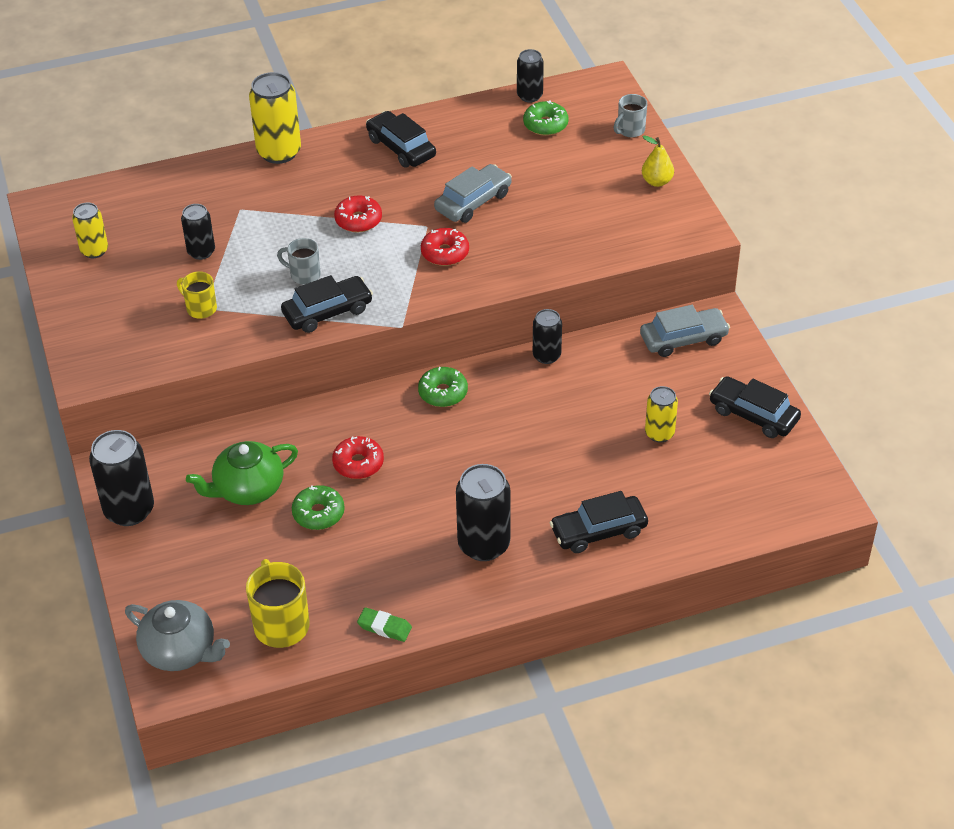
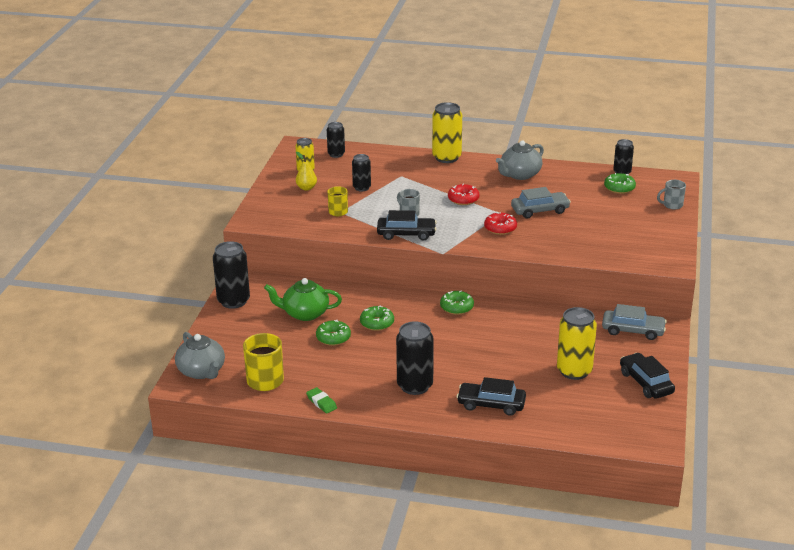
camera: 30 degrees right, 15 degrees down
red donut [332,436,384,479] -> green donut [360,305,394,331]
black car [366,111,436,168] -> grey teapot [496,140,544,180]
black can [533,309,562,364] -> black can moved to [327,122,345,158]
yellow pear [642,135,674,187] -> yellow pear moved to [296,152,317,191]
yellow can [645,386,678,442] -> yellow can [557,307,597,380], size x1.67

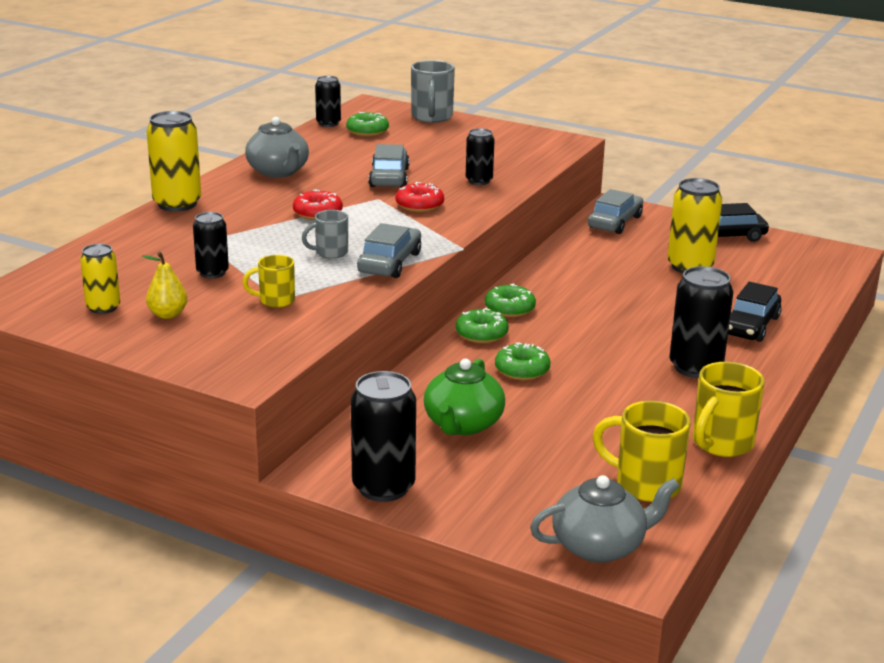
camera: 75 degrees left, 5 degrees down
green eraser [306,387,337,414] -> yellow mug [693,362,765,457]
green donut [316,319,351,346] -> green donut moved to [456,308,509,343]
black can [327,122,345,158] -> black can moved to [466,128,495,185]
black car [377,210,437,241] -> grey car [357,223,421,278]
grey mug [657,180,686,209] -> grey mug [411,60,455,123], size x1.67

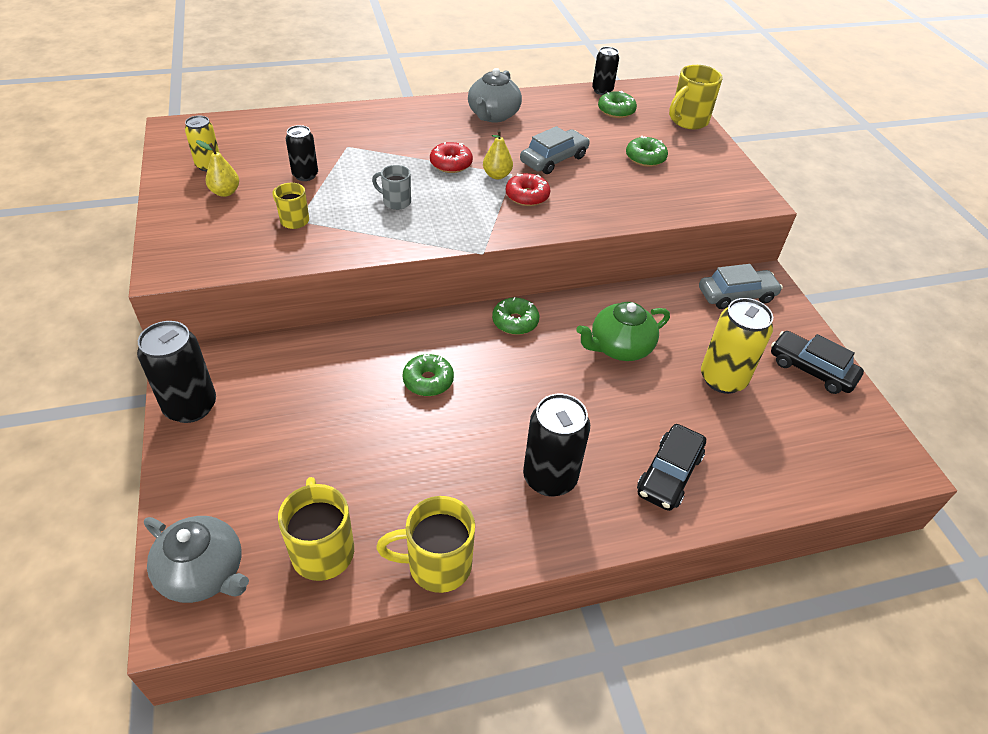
camera: 45 degrees right, 20 degrees up
yellow can [147,111,201,212] -> none
grey car [357,223,421,278] -> none
grey mug [411,60,455,123] -> yellow mug [669,65,723,129]
green teapot [424,359,505,435] -> green teapot moved to [576,302,670,361]
green donut [456,308,509,343] -> green donut moved to [626,136,668,167]
black can [466,128,495,185] -> none
black car [728,282,781,342] -> black car turned 45 degrees counterclockwise [637,424,706,511]
none -> yellow pear [483,130,513,179]

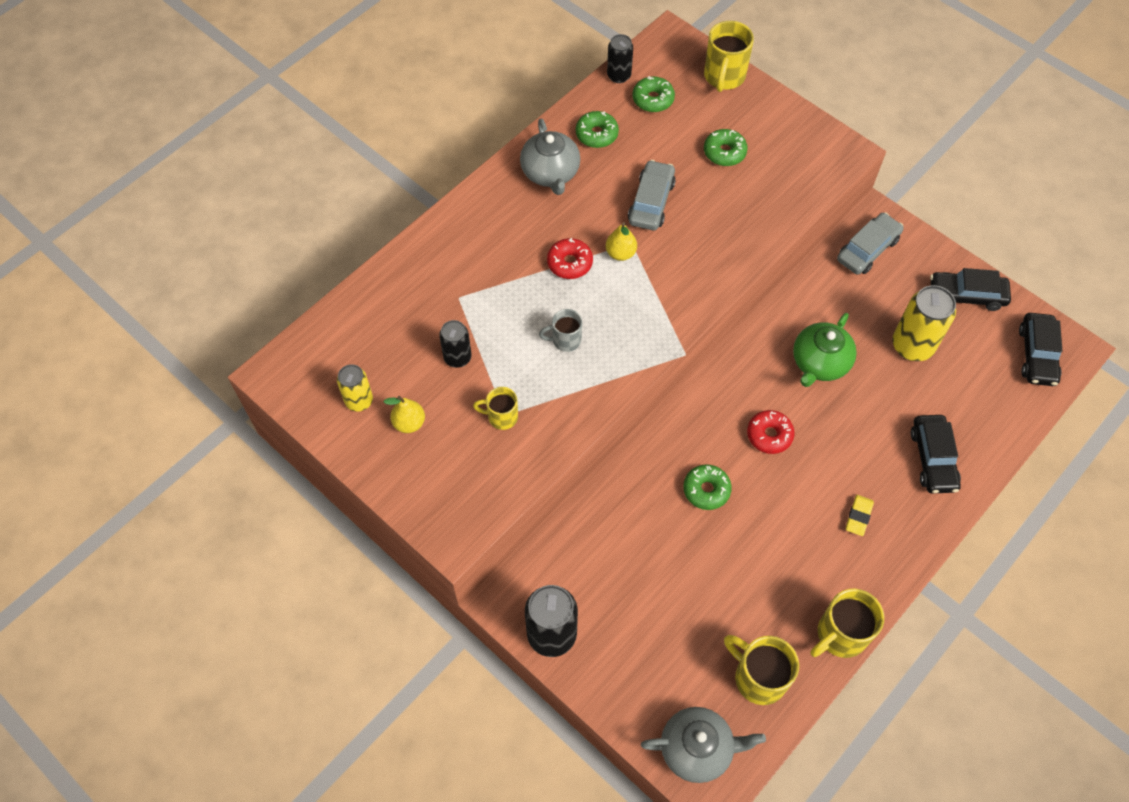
camera: 30 degrees left, 15 degrees up
green donut [492,297,539,335] -> green donut moved to [576,111,619,148]
red donut [506,173,550,206] -> red donut moved to [747,410,794,454]
black can [523,394,590,497] -> yellow eraser [846,495,874,536]
none -> black car [1019,313,1062,386]

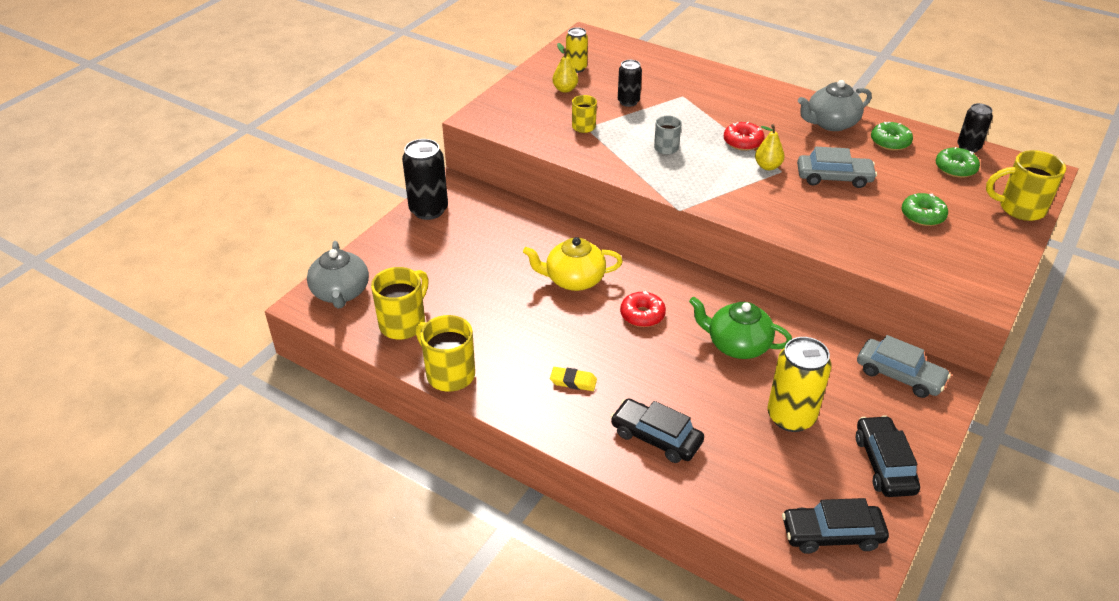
camera: 80 degrees right, 20 degrees down
green donut [683,464,732,510] -> yellow teapot [523,237,623,291]
black car [911,415,961,494] -> black car turned 45 degrees clockwise [611,398,704,463]

